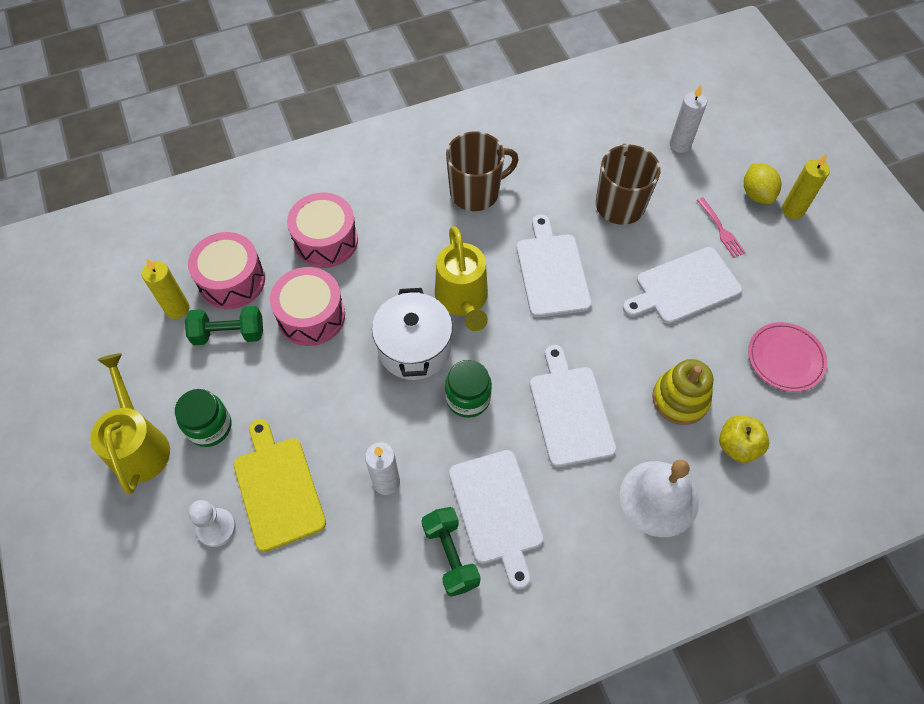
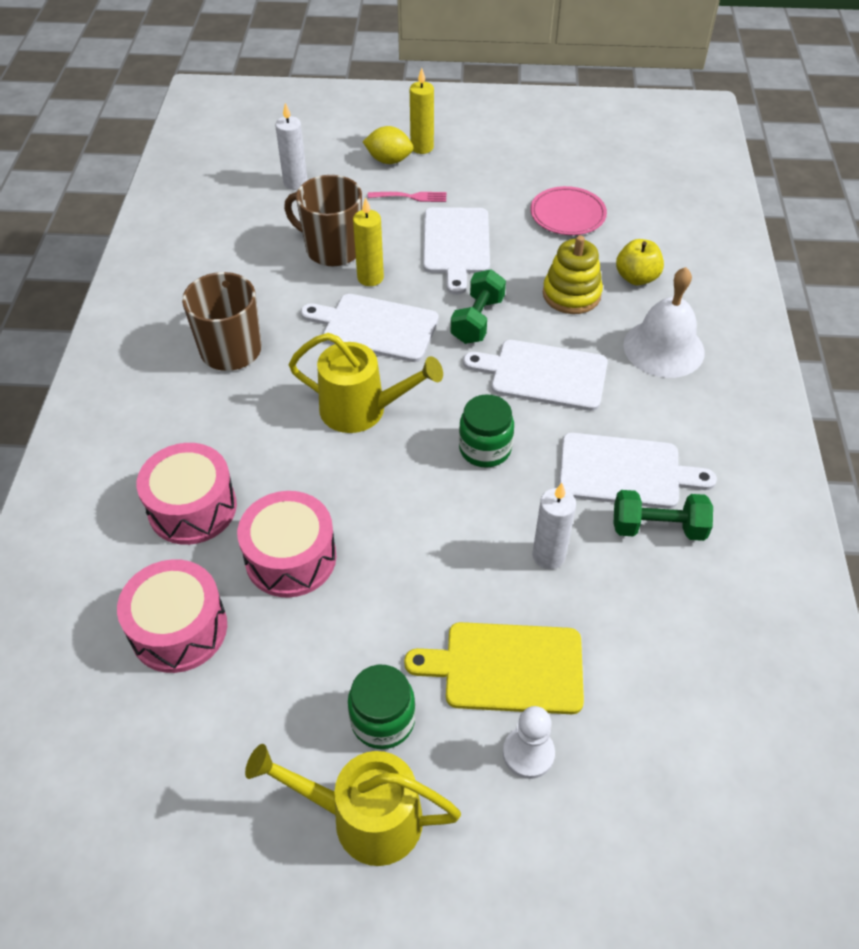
camera: 65 degrees left, 10 degrees down
yellow candle [142,259,190,319] -> yellow candle moved to [353,197,384,286]
green dumbbell [185,306,263,345] -> green dumbbell moved to [451,269,506,344]
white pot [372,288,453,380] -> none

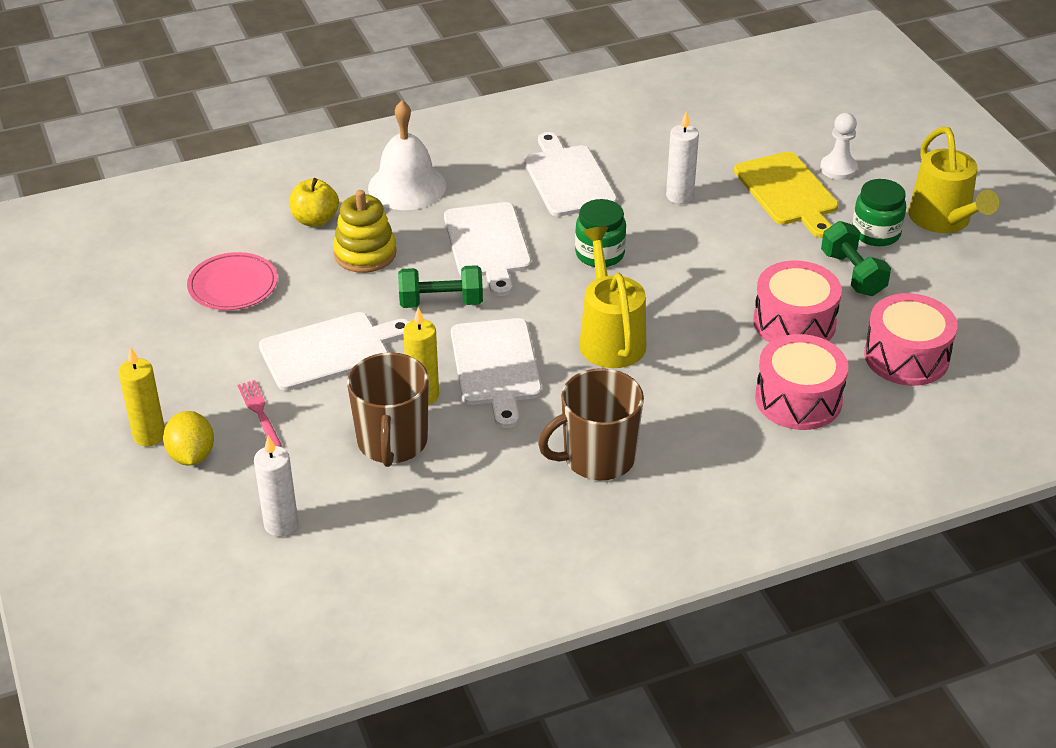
camera: 115 degrees left, 10 degrees down
green dumbbell [614,490,713,541] -> green dumbbell moved to [821,221,891,296]

